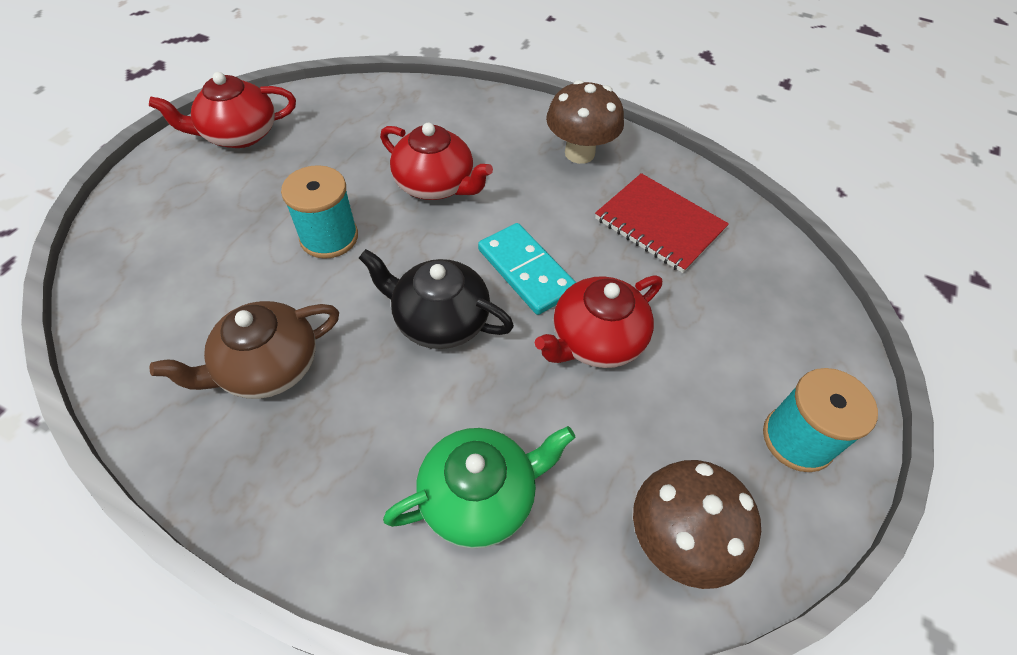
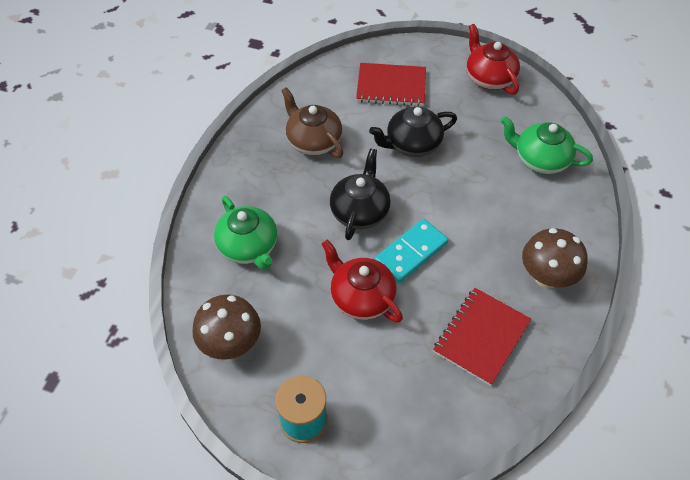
camera: 85 degrees right, 0 degrees up
turquoise spool [281,165,358,259] -> black teapot [369,106,457,157]
red teapot [380,123,493,200] -> none
none -> red notebook [356,63,426,106]
none -> green teapot [501,116,593,174]

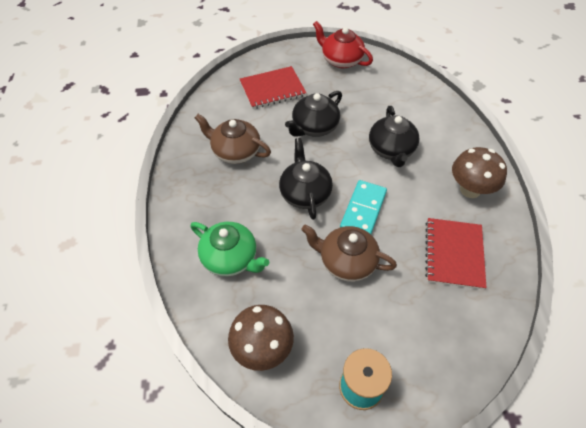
camera: 25 degrees left, 0 degrees up
red teapot [322,240,403,323] -> brown teapot [301,225,397,282]
green teapot [501,116,593,174] -> none
none -> black teapot [369,106,419,167]

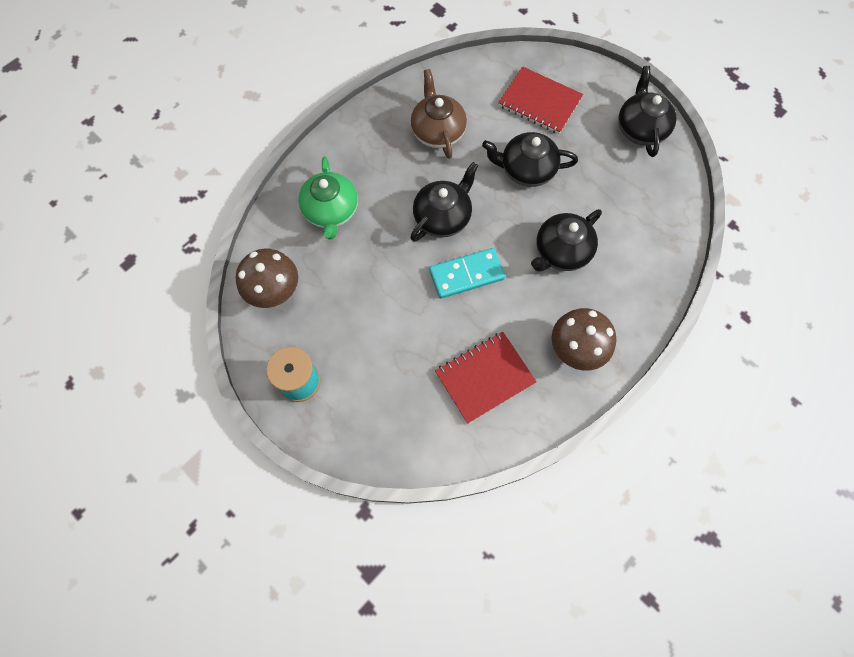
camera: 50 degrees right, 15 degrees up
brown teapot [301,225,397,282] -> none
red teapot [313,21,373,68] -> black teapot [618,66,676,157]

